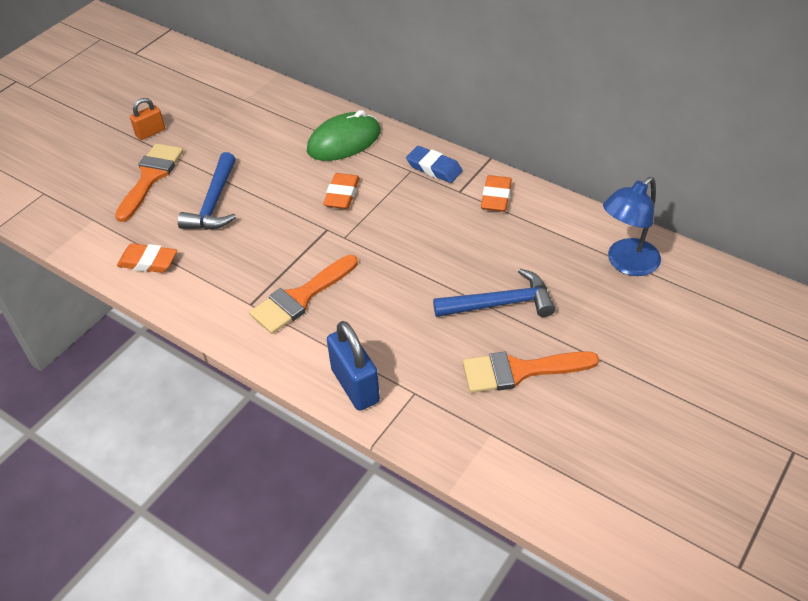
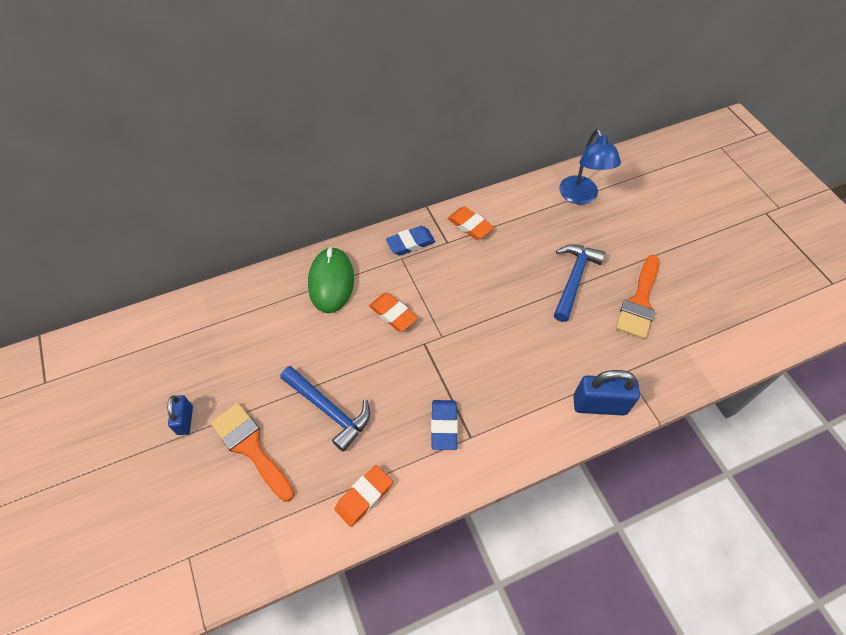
camera: 60 degrees left, 10 degrees up
orange padlock [130,98,165,140] -> blue padlock [167,395,193,435]
orange brush [249,255,358,334] -> none
none -> blue eraser [431,400,458,450]

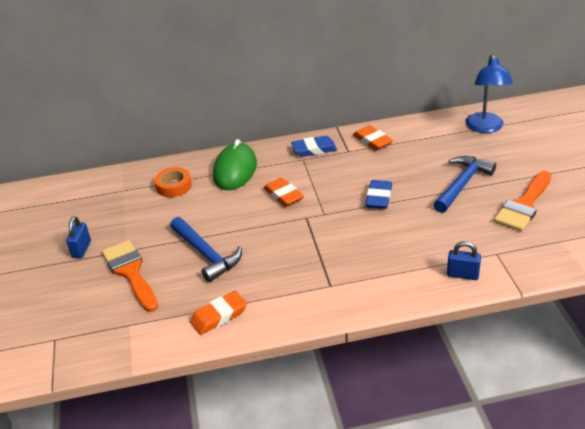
camera: 15 degrees right, 20 degrees down
blue eraser [431,400,458,450] -> blue eraser moved to [365,180,392,209]
blue padlock [573,370,640,415] -> blue padlock [447,241,481,280], size x0.59
none -> orange tape [154,167,192,197]

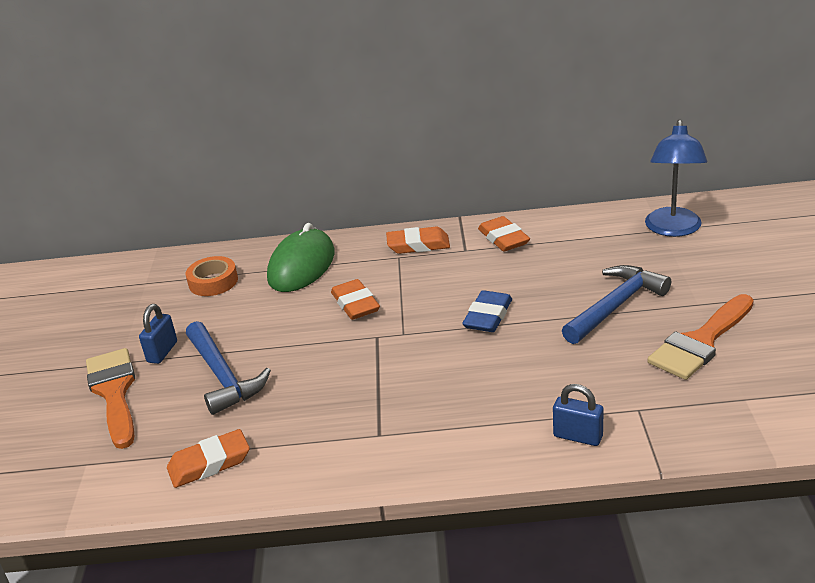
camera: 10 degrees right, 5 degrees down
blue padlock [66,216,91,259] -> blue padlock moved to [139,304,177,364]
blue eraser [291,136,337,157] -> orange eraser [386,226,450,254]

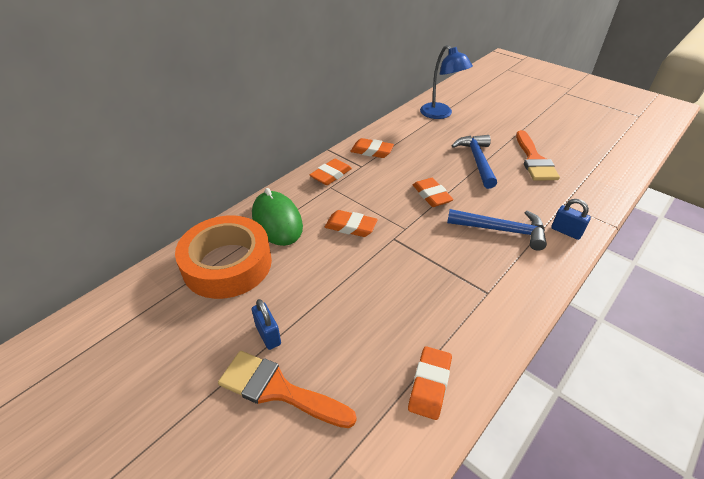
camera: 50 degrees left, 10 degrees up
orange tape [186,256,238,296] -> orange tape [175,215,272,299], size x2.07
blue hammer [186,321,271,415] -> blue hammer moved to [447,209,547,251]
blue eraser [462,290,512,332] -> orange eraser [413,178,454,207]
blue padlock [553,384,604,446] -> blue padlock turned 60 degrees clockwise [551,199,591,240]

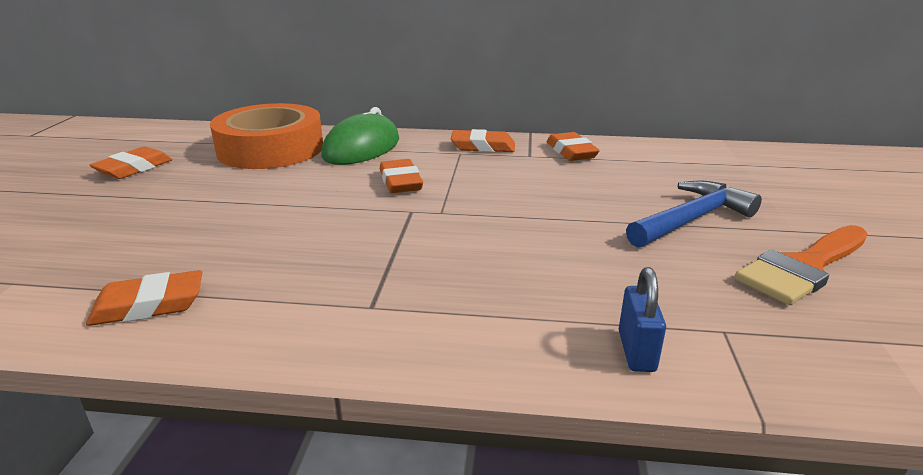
camera: 55 degrees right, 15 degrees down
orange brush [218,351,357,428] -> none
blue padlock [252,299,281,350] -> none
orange eraser [413,178,454,207] -> orange eraser moved to [90,147,173,179]
blue lamp [420,45,473,119] -> none
blue hammer [447,209,547,251] -> none

